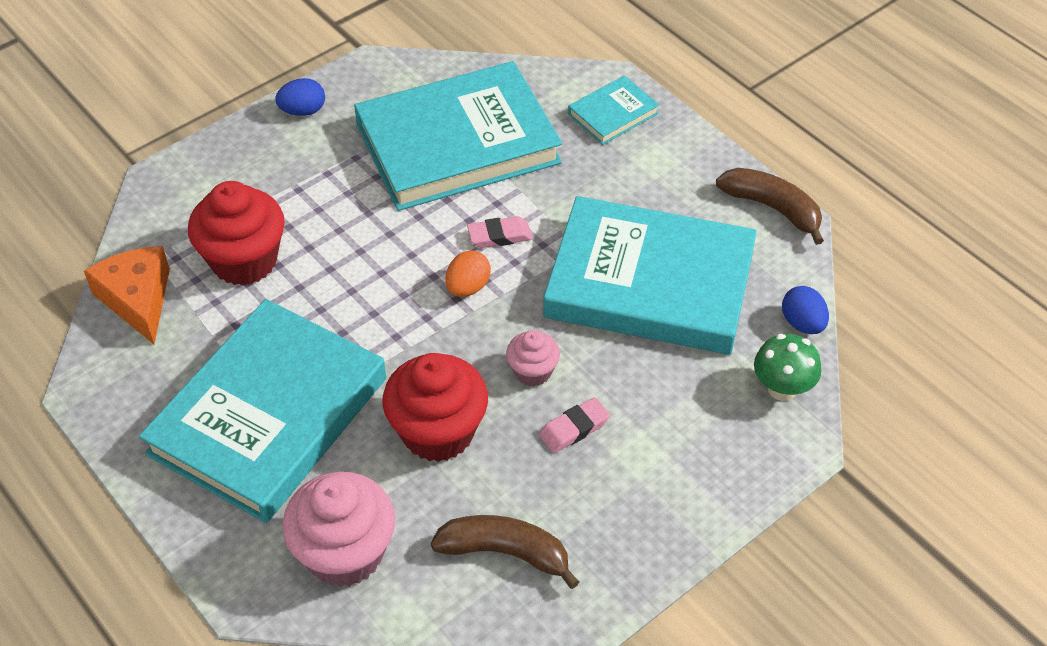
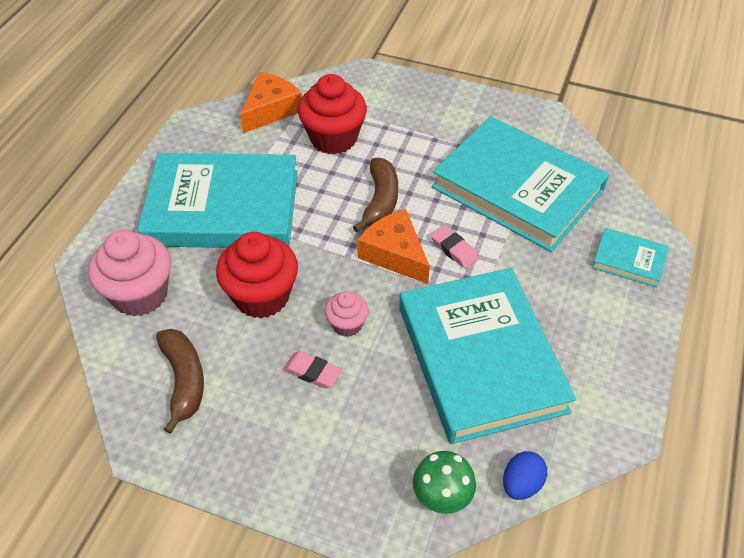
camera: 60 degrees right, 0 degrees up
blue egg [275,78,325,116] -> none
orange egg [445,250,491,297] -> orange cheese [357,209,430,284]
brown banana [716,168,824,245] -> brown banana moved to [353,158,398,232]

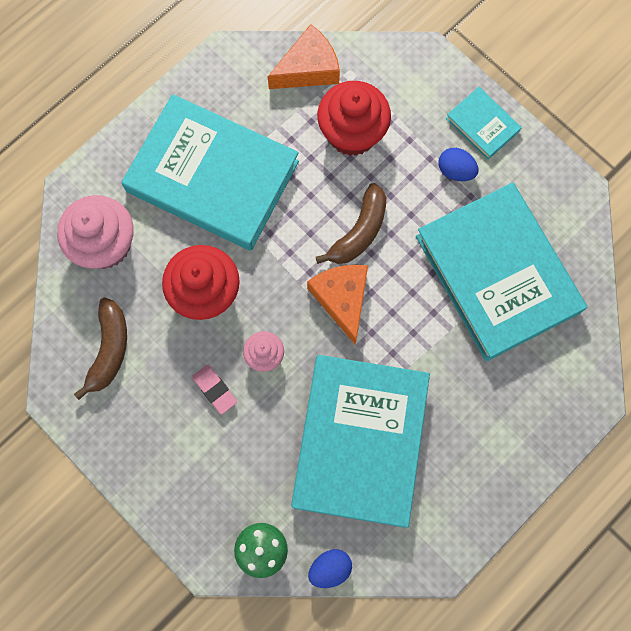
camera: 25 degrees right, 25 degrees up
pink eraser [430,225,479,269] -> none
turquoise book [592,228,669,287] -> turquoise book moved to [446,87,522,160]
none -> blue egg [438,148,479,181]

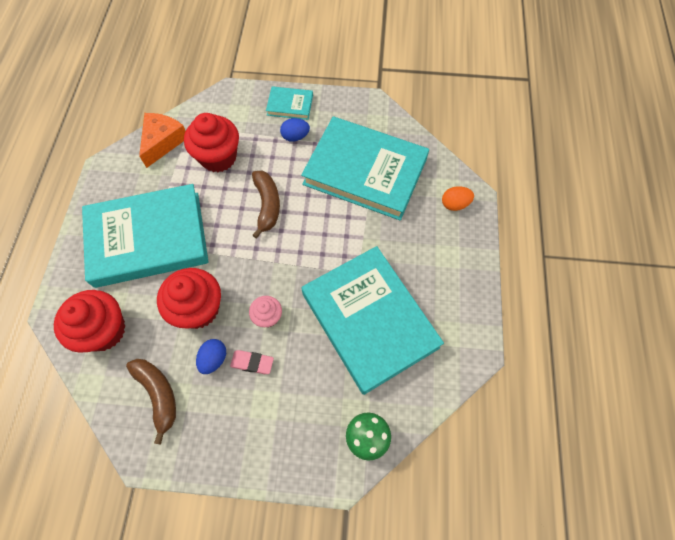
camera: 40 degrees left, 10 degrees down
pink cupcake [57,195,134,269] -> red cupcake [54,290,126,353]
orange cheese [307,265,368,345] -> none
blue egg [308,549,352,588] -> blue egg moved to [196,339,226,374]
none -> orange egg [442,187,474,211]

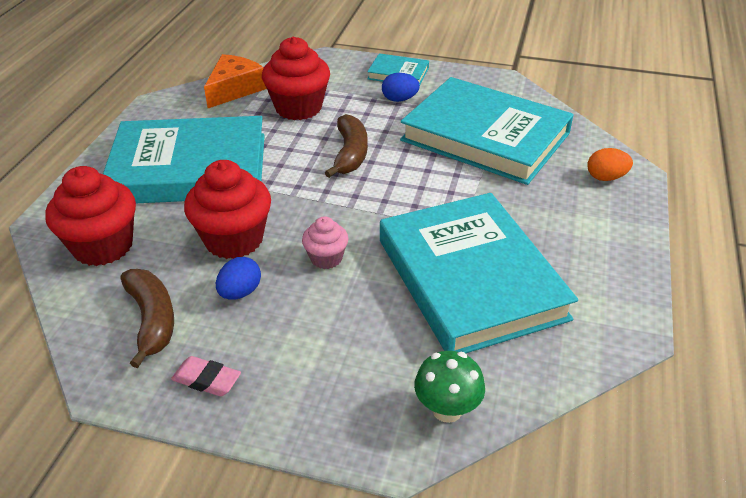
camera: 10 degrees right, 25 degrees down
pink eraser [230,350,274,374] -> pink eraser moved to [171,356,241,396]

